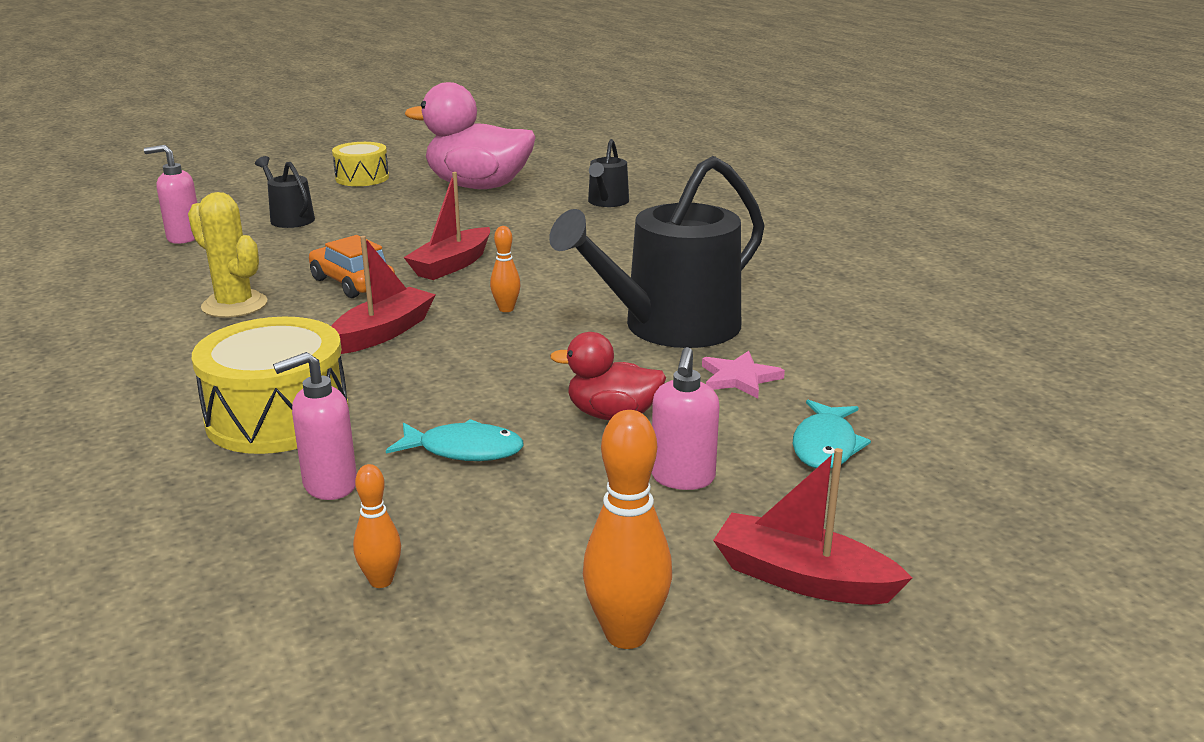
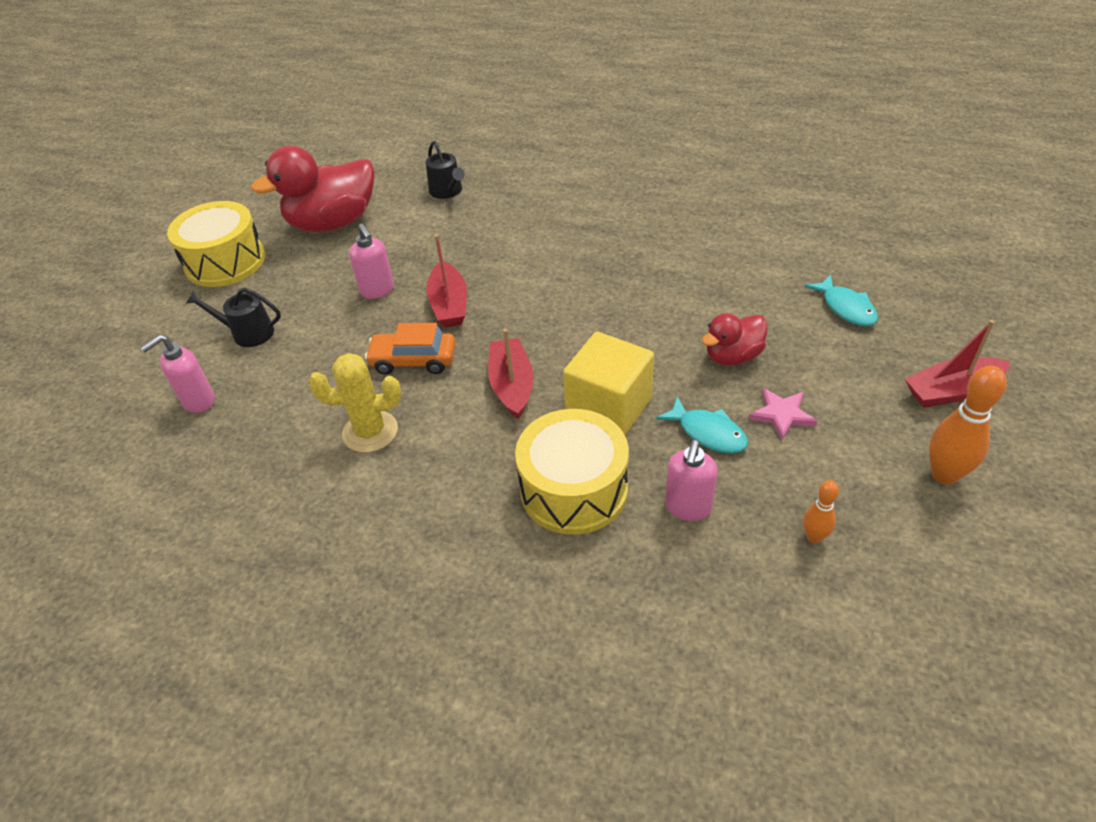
camera: 40 degrees left, 20 degrees up
yellow drum [332,142,389,186] -> yellow drum [167,201,265,287], size x1.60
turquoise fish [386,419,524,461] -> turquoise fish turned 75 degrees clockwise [656,396,748,454]
pink duck [405,82,536,189] -> red duck [251,146,374,232]
orange bowling pin [490,226,521,312] -> none
black watering can [549,156,765,348] -> none
pink soap dispenser [652,347,719,490] -> pink soap dispenser moved to [349,223,394,299]
pink star [702,351,785,398] -> pink star moved to [748,388,818,440]
none -> yellow cube [563,332,654,435]

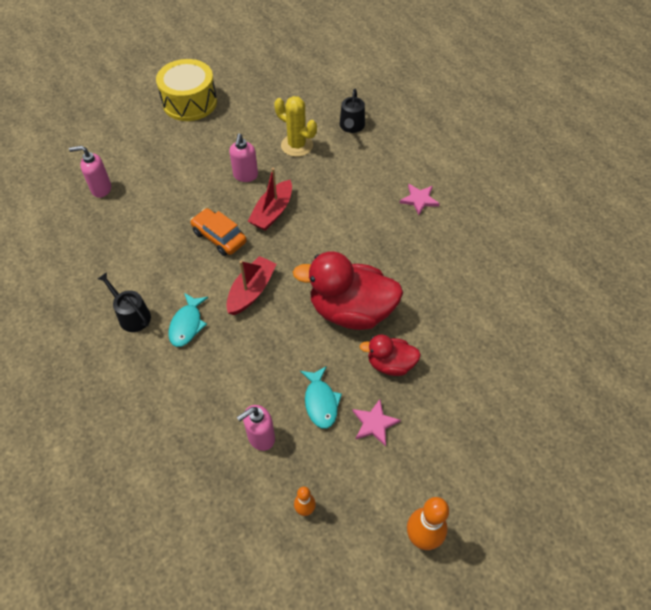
camera: 35 degrees right, 10 degrees up
black watering can [186,288,281,347] -> black watering can moved to [98,272,151,332]
red duck [251,146,374,232] -> red duck moved to [293,251,403,330]
yellow cactus [309,353,401,453] -> yellow cactus moved to [274,96,317,157]
yellow drum [515,409,629,535] -> none
yellow cube [563,332,654,435] -> none
turquoise fish [804,275,878,326] -> turquoise fish moved to [168,293,208,347]
red boat [905,320,1010,408] -> none
none -> pink star [400,184,440,215]

